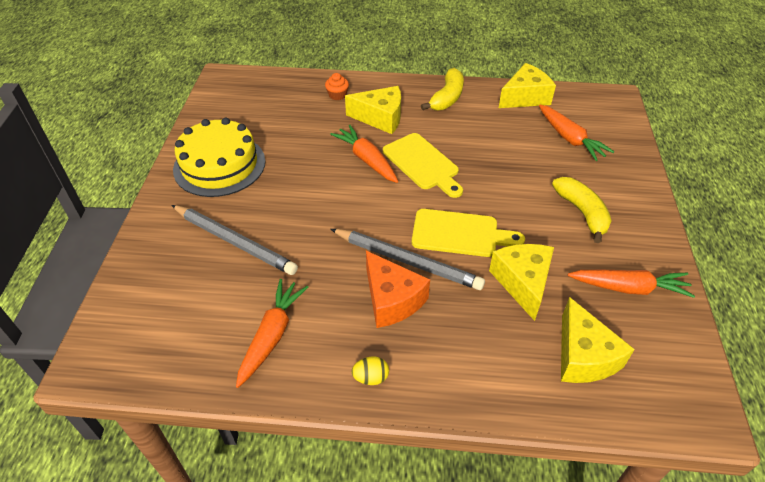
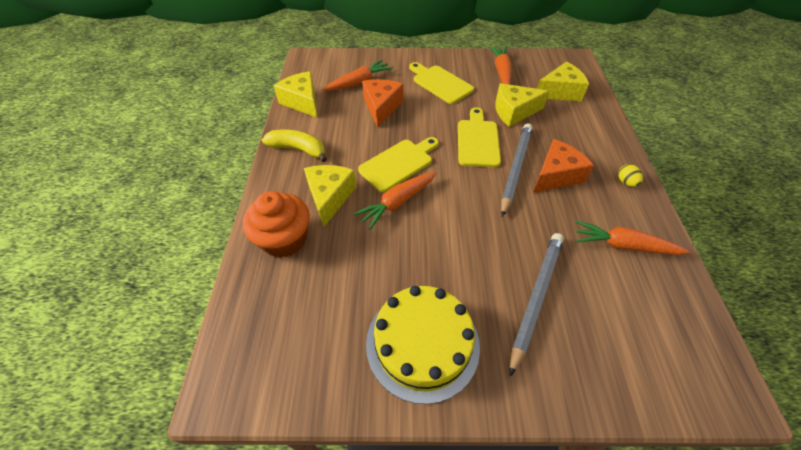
camera: 95 degrees left, 5 degrees up
orange cupcake [325,73,349,100] -> orange cupcake [243,191,310,258], size x2.19
yellow banana [552,177,612,244] -> yellow cutting board [409,62,474,104]
none -> orange cheese [362,79,404,128]

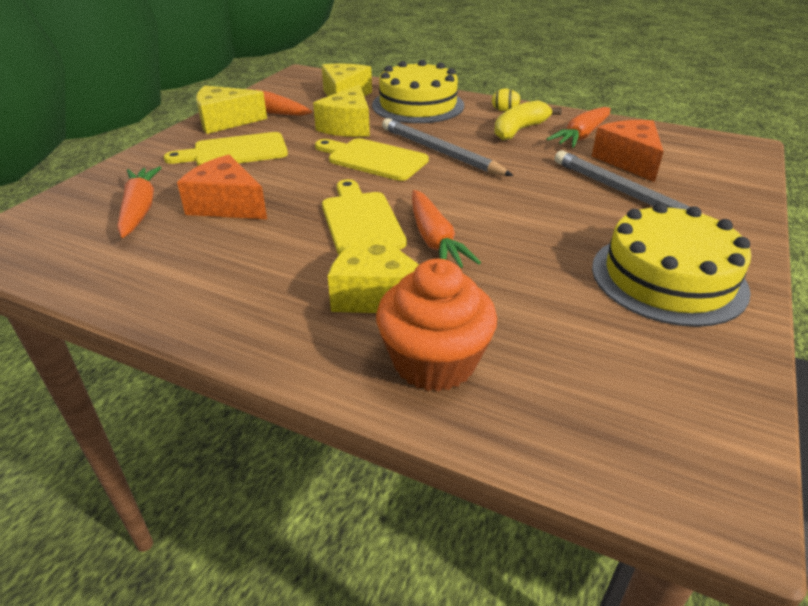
camera: 65 degrees left, 15 degrees down
yellow banana [262,129,327,162] -> yellow banana moved to [494,100,562,140]
yellow cheese [274,71,317,118] -> yellow cheese moved to [196,86,267,134]
orange cheese [533,139,594,193] -> orange cheese moved to [591,120,664,182]
none -> yellow cake [372,60,464,123]

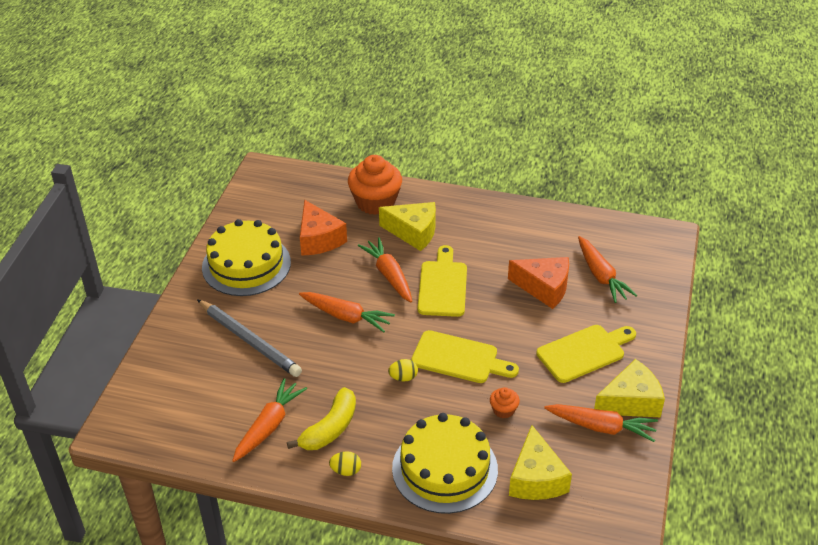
camera: 170 degrees right, 5 degrees up
yellow cheese [313,85,370,137] -> orange cupcake [490,387,520,418]
yellow cutting board [322,179,407,254] -> yellow cutting board turned 150 degrees counterclockwise [418,245,467,317]
grey pencil [382,118,513,176] -> yellow egg [388,359,418,381]
orange cheese [591,120,664,182] -> orange cheese moved to [300,200,347,256]
none -> orange carrot [299,292,395,332]

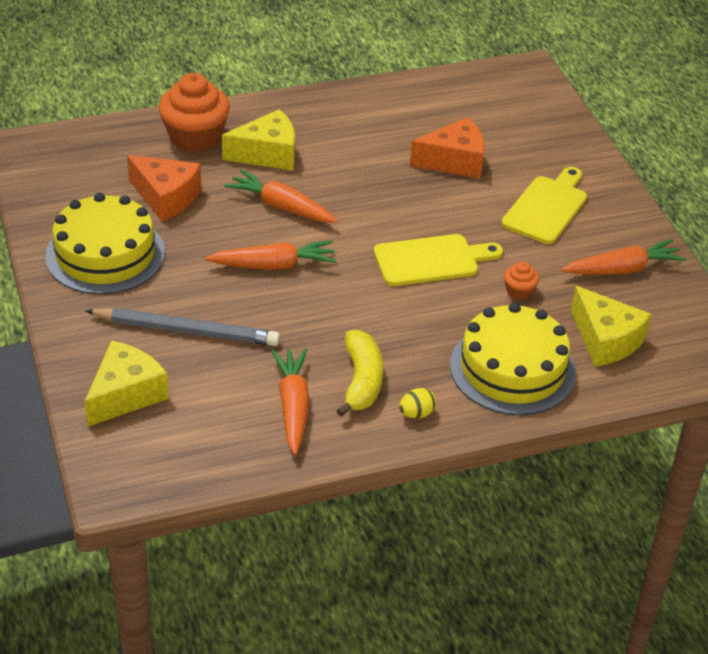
camera: 35 degrees left, 0 degrees up
yellow egg [388,359,418,381] -> none
yellow cutting board [418,245,467,317] -> none
orange carrot [578,236,637,303] -> none
yellow cheese [594,359,665,417] -> yellow cheese moved to [85,341,169,427]

